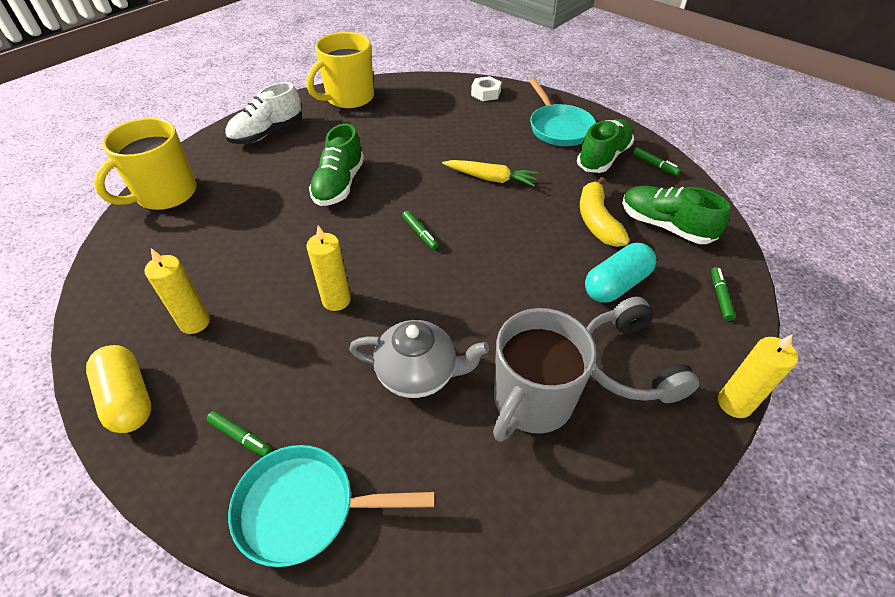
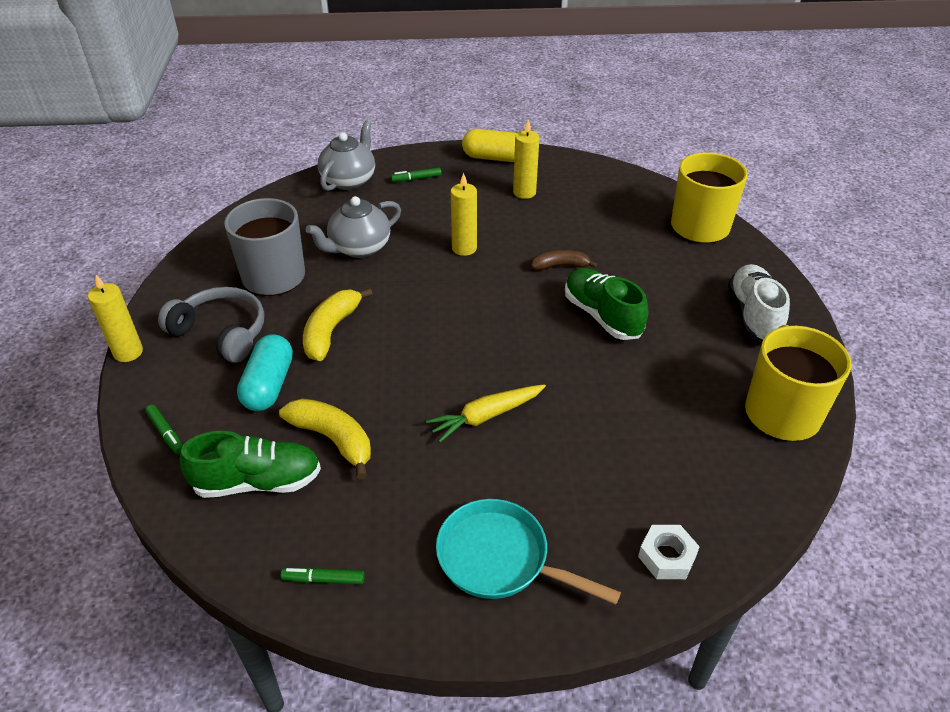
camera: 135 degrees right, 5 degrees down
turquoise pan [228,445,435,567] -> grey teapot [318,120,375,191]
green marker [402,211,439,250] -> none
green shoe [577,119,634,173] -> none
none -> yellow banana [303,288,373,361]
none -> brown banana [531,250,597,270]

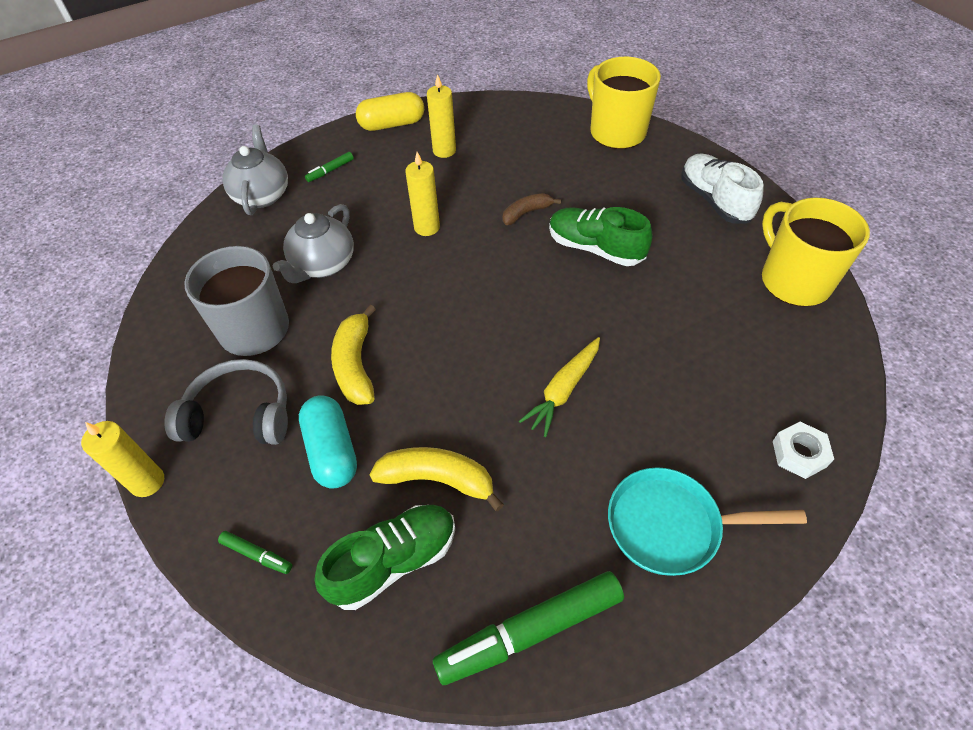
camera: 25 degrees left, 10 degrees up
green marker [281,567,365,584] -> green marker [433,571,624,685], size x2.23

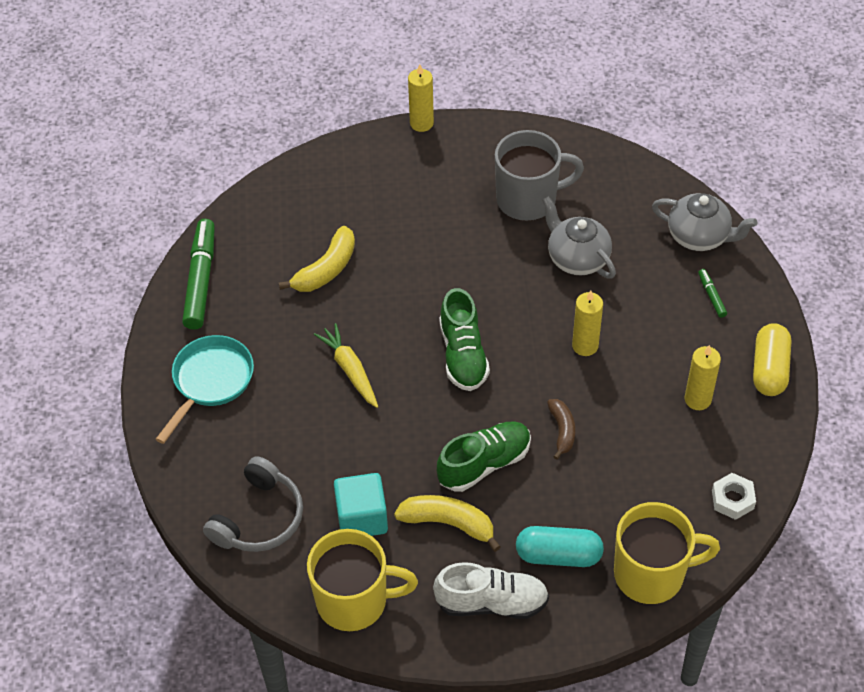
camera: 115 degrees right, 0 degrees up
grey headphones [164,359,288,445] -> grey headphones moved to [203,456,303,552]
green marker [218,531,292,574] -> none
turquoise capsule [299,395,357,489] -> turquoise capsule moved to [516,526,604,567]
green shoe [314,505,455,610] -> green shoe moved to [439,288,490,391]
yellow banana [331,305,376,405] -> yellow banana moved to [394,495,501,552]
white nut [773,422,834,479] -> white nut moved to [712,473,756,520]
none -> turquoise cube [334,473,388,536]

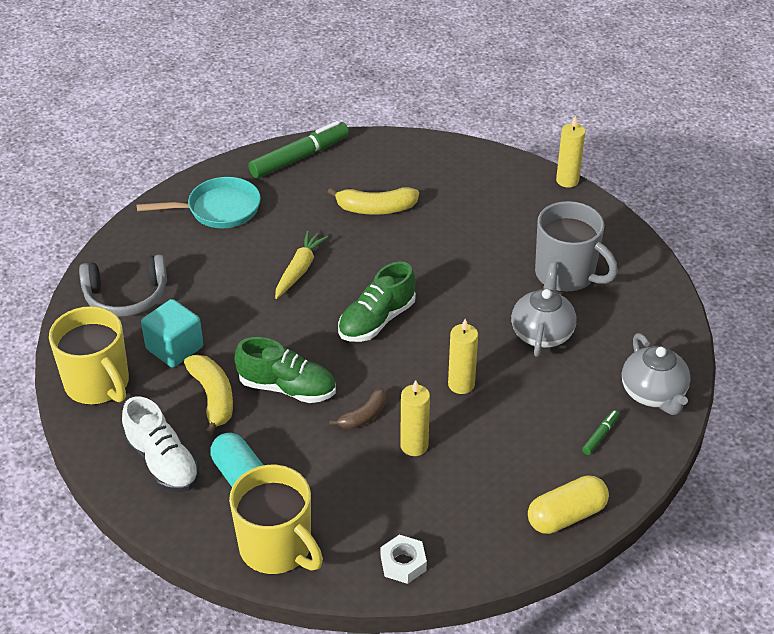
camera: 50 degrees right, 10 degrees down
yellow candle [685,345,721,410] -> yellow candle moved to [400,380,430,456]

